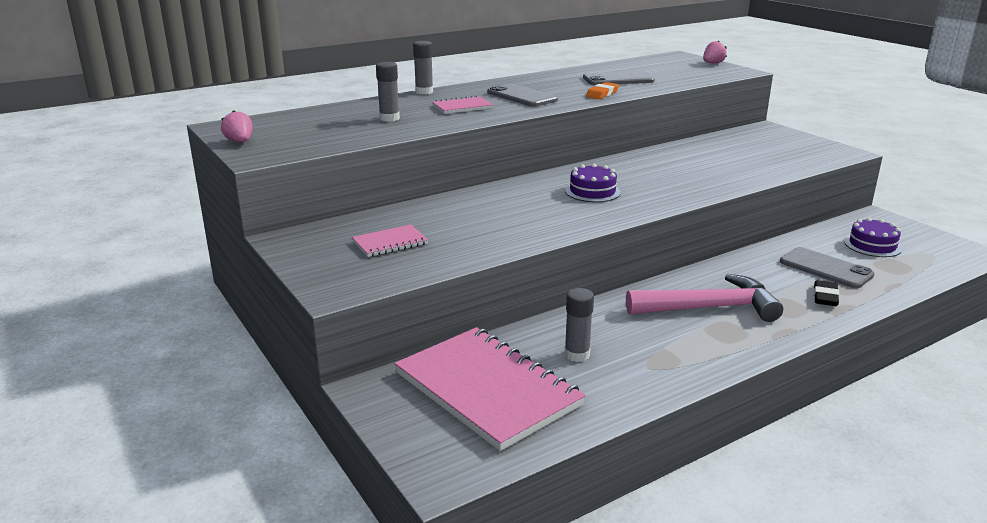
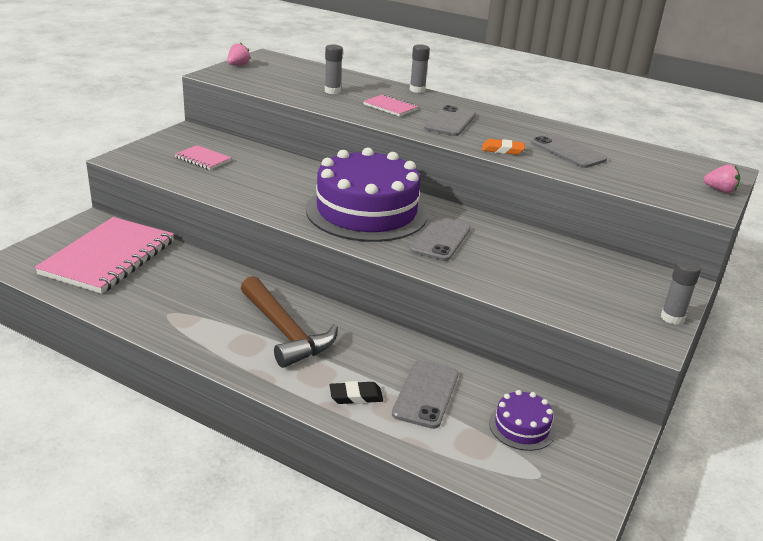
camera: 60 degrees right, 5 degrees up
grey glue stick [564,288,594,362] -> grey glue stick moved to [661,259,701,325]
purple cake [565,164,621,202] -> purple cake [306,147,428,242], size x2.36
pink hammer [626,274,783,322] -> brown hammer [241,276,338,368]
none -> grey phone [410,216,471,261]

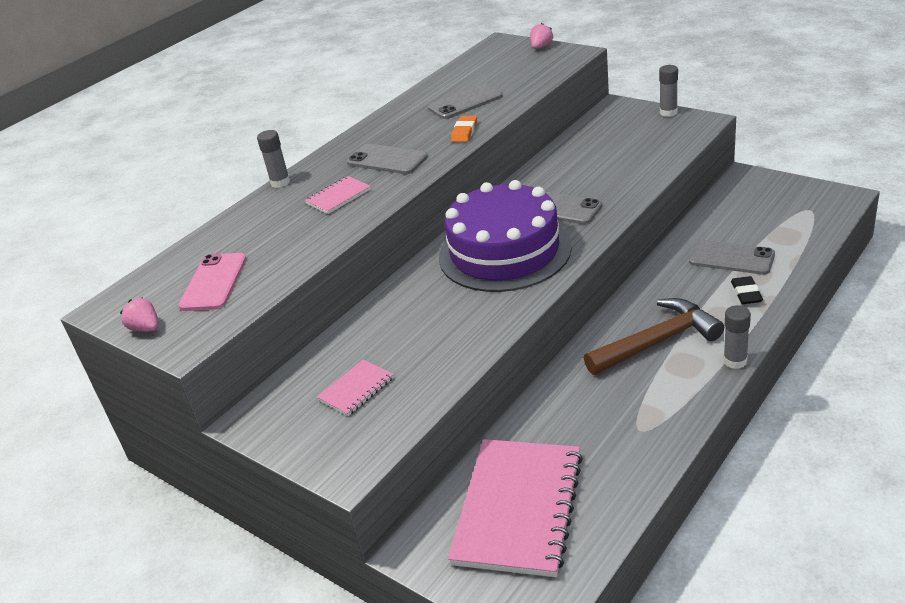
camera: 75 degrees left, 5 degrees up
pink notebook [35,217,174,294] -> pink notebook turned 75 degrees clockwise [448,439,583,577]
grey glue stick [325,45,343,94] -> grey glue stick moved to [723,305,751,369]
purple cake [489,390,555,451] -> none
none -> pink phone [179,253,247,311]

